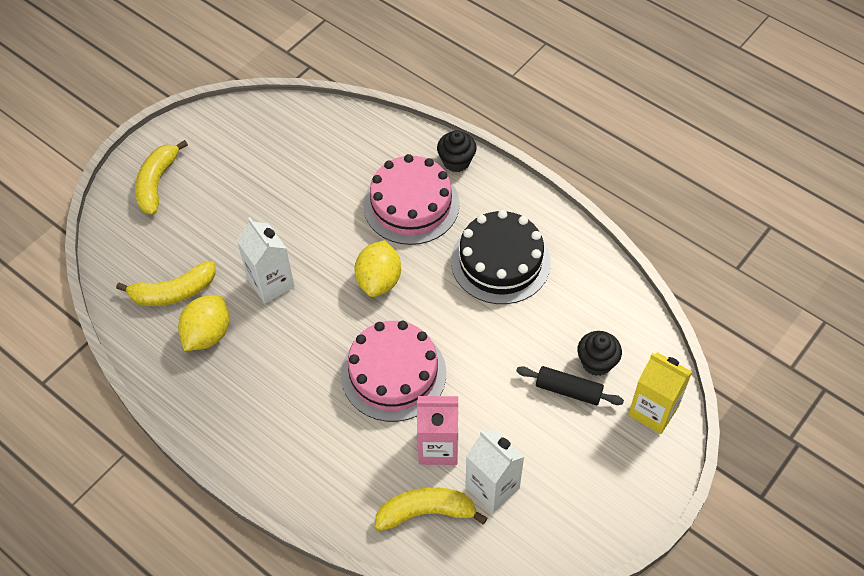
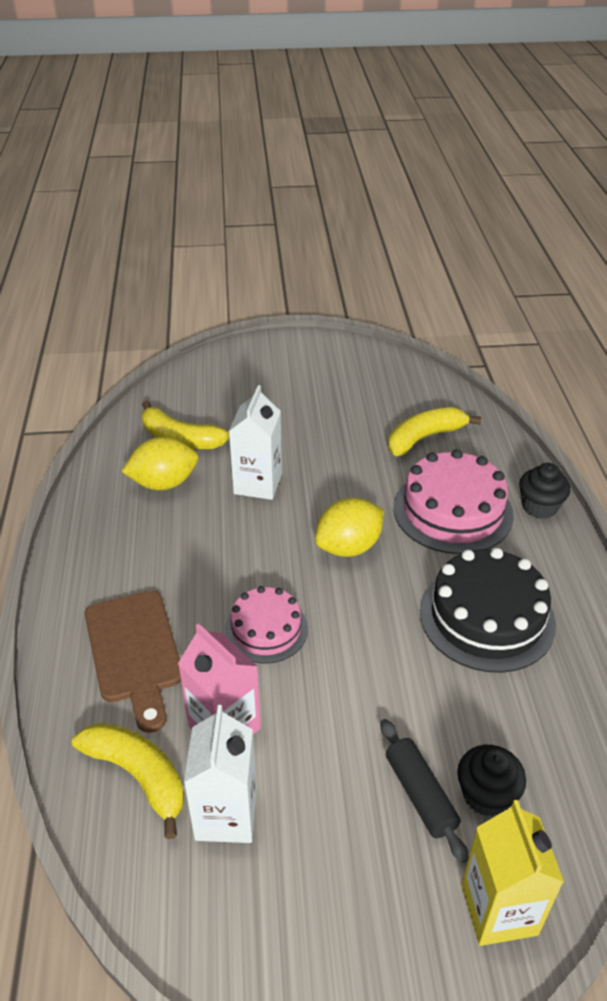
camera: 45 degrees right, 15 degrees down
yellow banana [135,140,188,215] -> yellow banana moved to [388,407,481,456]
pink cake [341,321,446,422] -> pink cake [225,586,308,664], size x0.61
none -> brown cutting board [85,590,181,733]

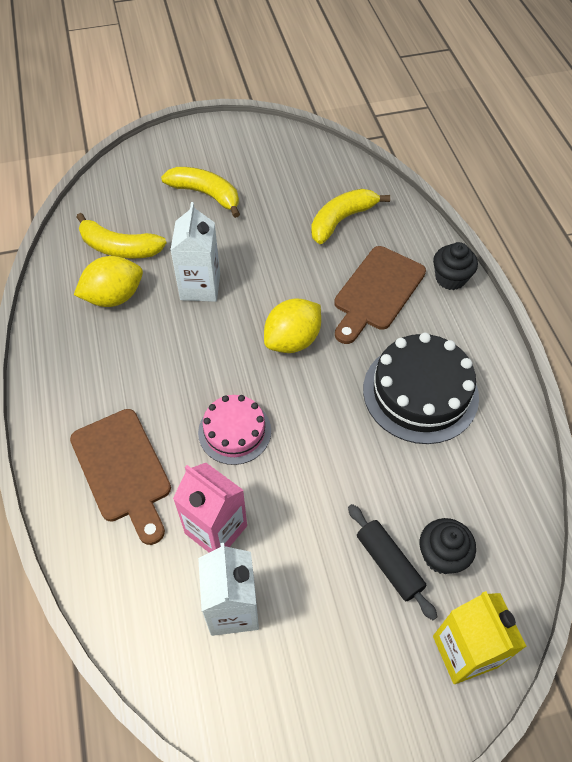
camera: 10 degrees left, 15 degrees up
yellow banana [72,723,184,839] -> yellow banana moved to [161,167,240,218]
pink cake [393,449,514,554] -> brown cutting board [334,246,426,344]

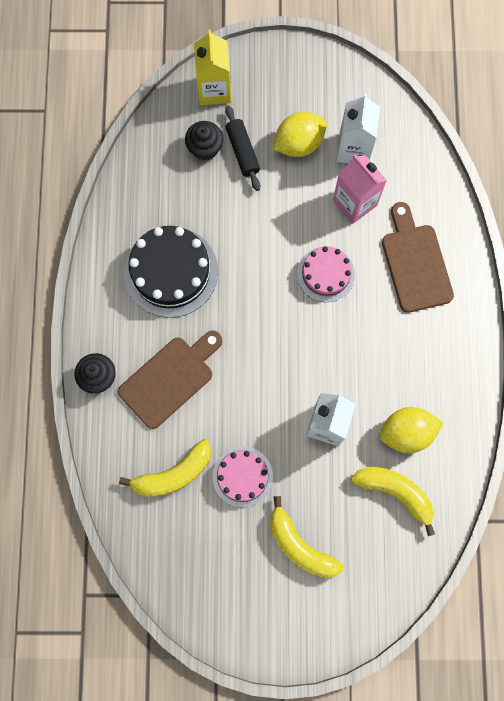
camera: 165 degrees left, 20 degrees up
yellow lemon [264,298,321,353] -> yellow lemon moved to [272,112,327,157]
none -> pink cake [212,446,273,507]

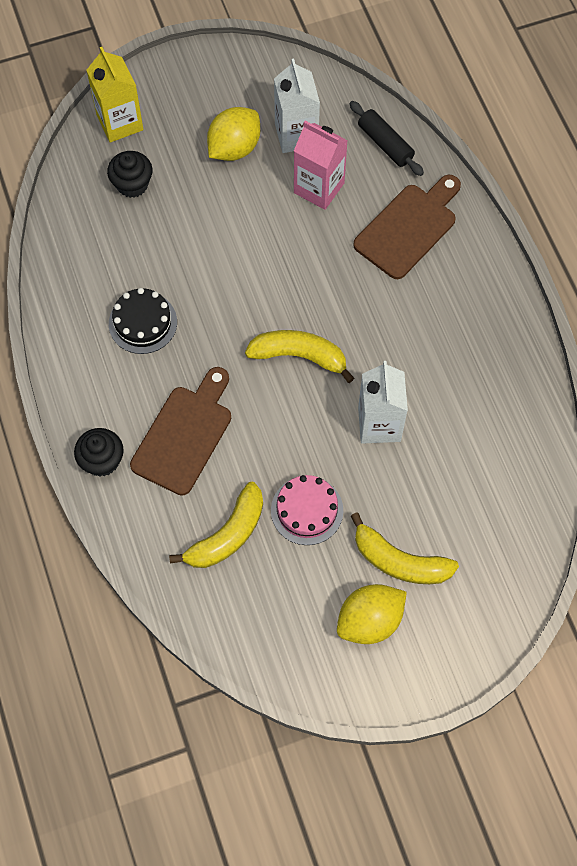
camera: 20 degrees left, 10 degrees down
black cake [124,226,218,318] -> black cake [109,288,177,354], size x0.61
black rolling pin [225,106,260,191] -> black rolling pin moved to [350,101,424,176]
pink cake [297,246,355,302] -> none
yellow banana [351,467,435,536] -> yellow banana moved to [245,330,354,383]
yellow lemon [379,407,443,453] -> yellow lemon moved to [337,584,407,644]
brown cutting board [382,202,454,313] -> brown cutting board turned 75 degrees clockwise [353,175,461,279]

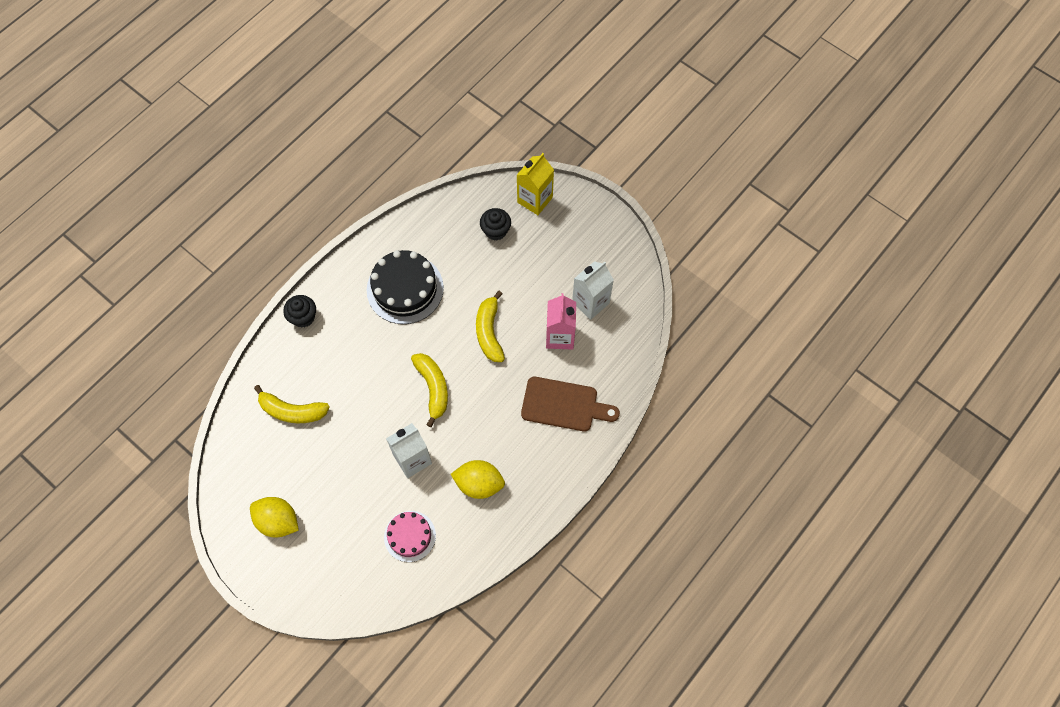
camera: 60 degrees right, 0 degrees up
black cake [109,288,177,354] -> black cake [366,250,444,324], size x1.63
brown cutting board [130,367,231,496] -> none
yellow lemon [207,107,260,161] -> yellow lemon moved to [451,460,505,499]
pink cake [271,475,343,545] -> pink cake moved to [384,511,436,562]
black rolling pin [350,101,424,176] -> none
yellow banana [351,512,459,584] -> yellow banana moved to [476,291,505,362]

